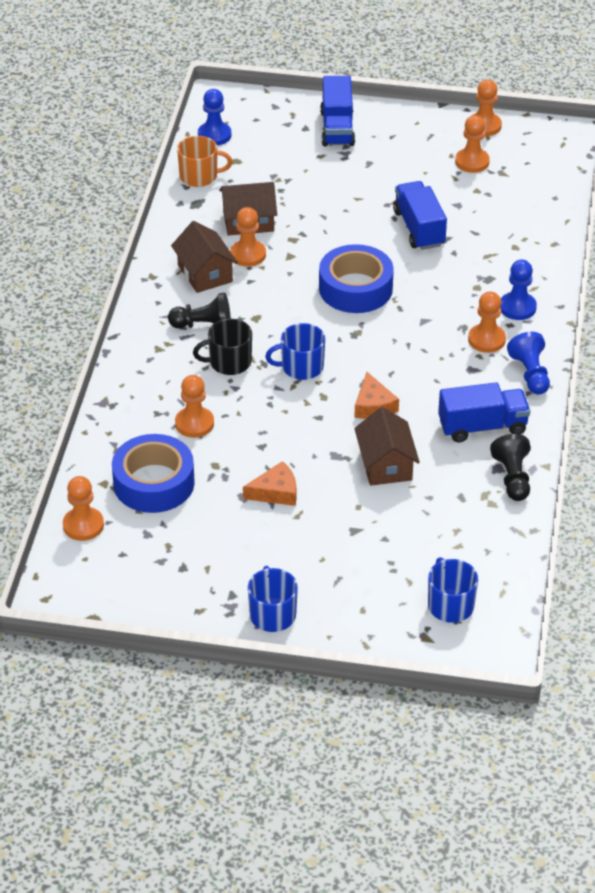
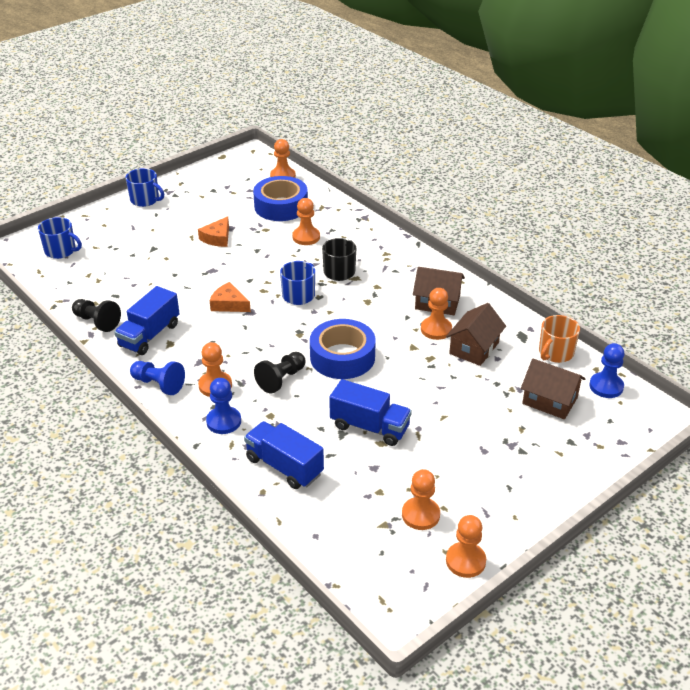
camera: 130 degrees right, 5 degrees down
black pawn [168,293,231,329] -> black pawn moved to [254,352,305,394]
blue truck [320,76,355,146] -> blue truck moved to [244,421,324,489]
brown house [354,407,420,486] -> brown house moved to [521,358,585,419]

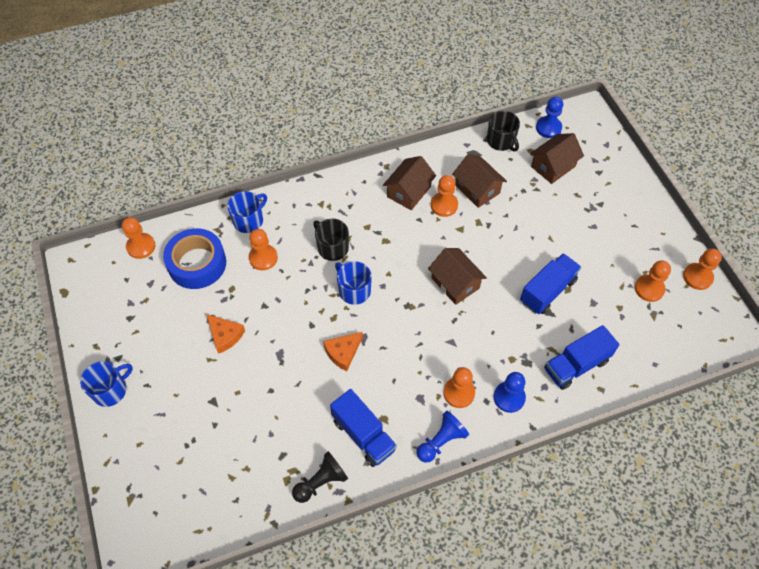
camera: 70 degrees left, 20 degrees up
blue mug [38,217,82,259] -> blue mug moved to [227,191,267,233]
black pawn [254,352,305,394] -> none
blue tape [310,319,376,379] -> brown house [428,248,487,305]
orange mug [539,315,580,363] -> black mug [487,111,520,152]

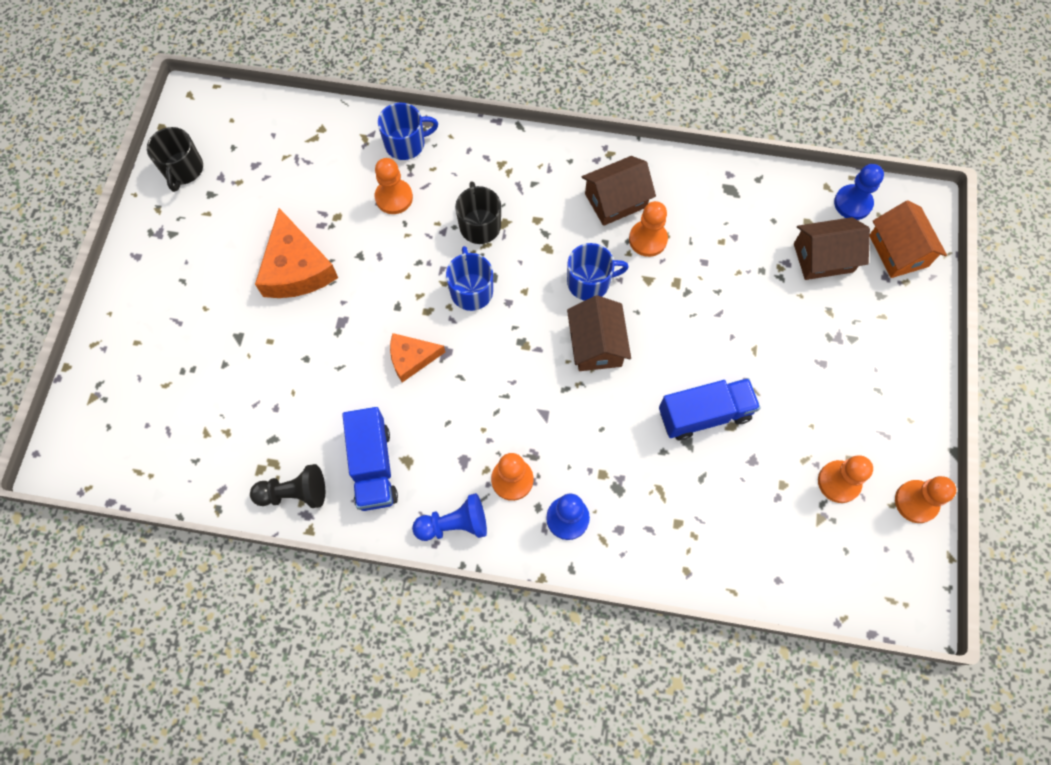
camera: 30 degrees right, 10 degrees up
blue mug [80,361,133,407] -> blue mug moved to [567,243,629,300]
orange pawn [122,217,156,259] -> none
blue tape [163,228,226,289] -> none
orange cheese [206,314,245,354] -> orange cheese [255,208,338,298], size x1.68
brown house [452,154,507,208] -> none
black mug [487,111,520,152] -> black mug moved to [147,127,203,192]
blue truck [544,325,619,390] -> none
none -> orange house [870,200,947,278]

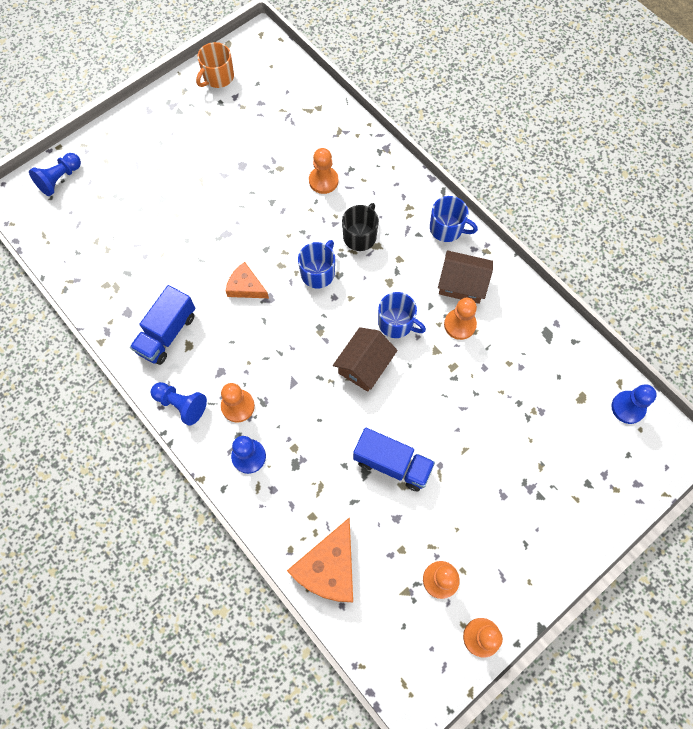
camera: 40 degrees right, 0 degrees up
black mug [147,127,203,192] -> orange mug [196,42,234,88]
black pawn [250,464,325,508] -> none
orange cheese [255,208,338,298] -> orange cheese moved to [287,517,353,602]
blue mug [378,103,438,160] -> blue mug moved to [430,196,478,242]
brown house [794,217,870,280] -> none
orange house [870,200,947,278] -> none
none -> blue pawn [29,153,81,196]

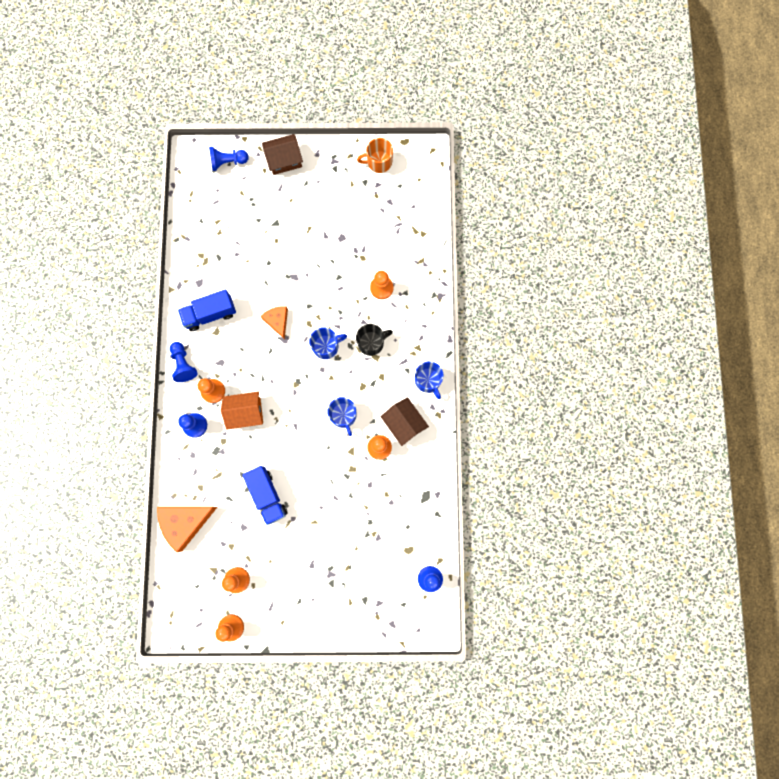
camera: 40 degrees right, 10 degrees up
brown house [333,327,398,392] -> brown house moved to [262,134,303,175]
none -> orange house [221,392,263,430]

